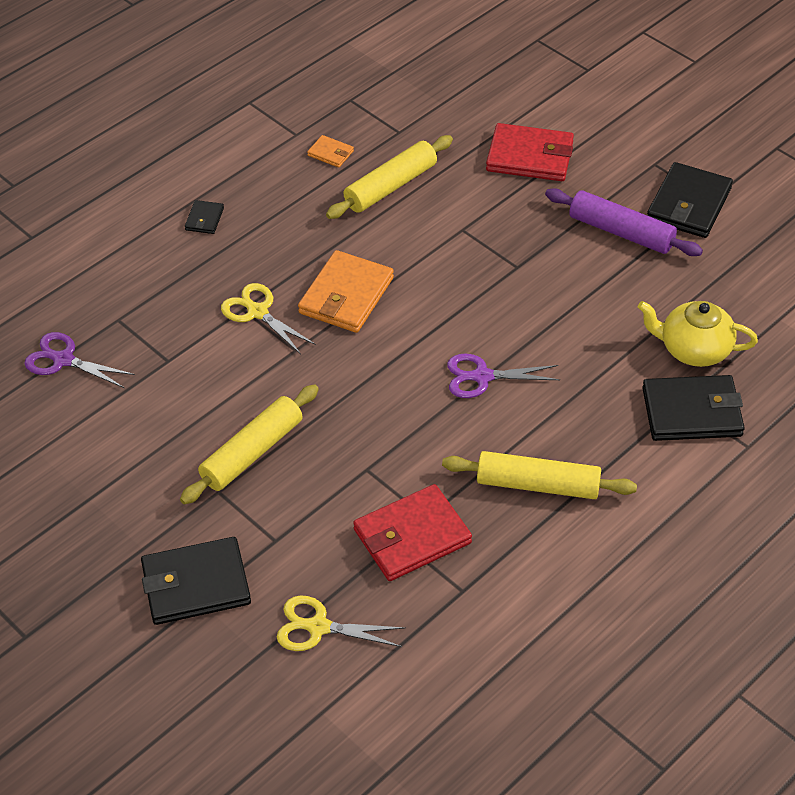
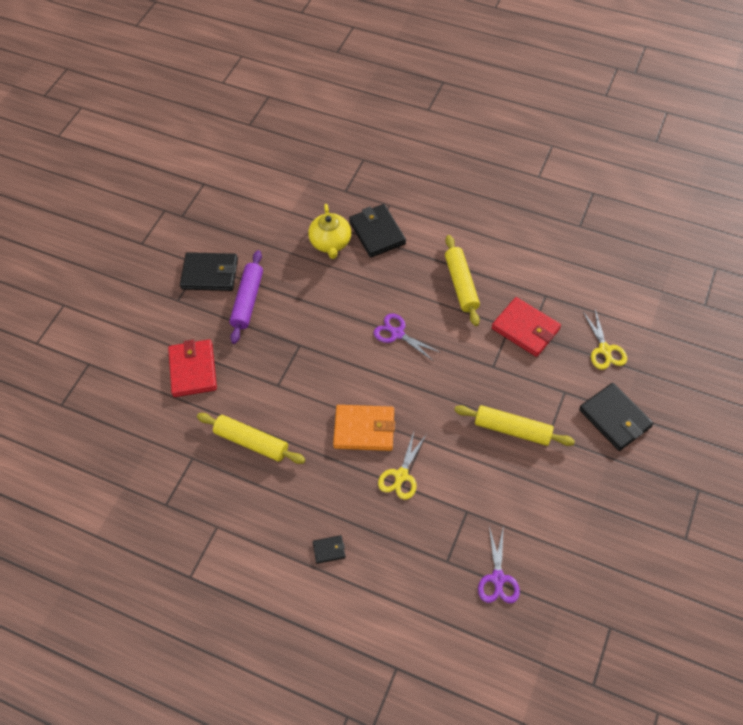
camera: 110 degrees left, 10 degrees up
orange wallet [307,135,354,168] -> none
purple scissors [447,354,560,398] -> purple scissors turned 150 degrees clockwise [374,314,441,361]

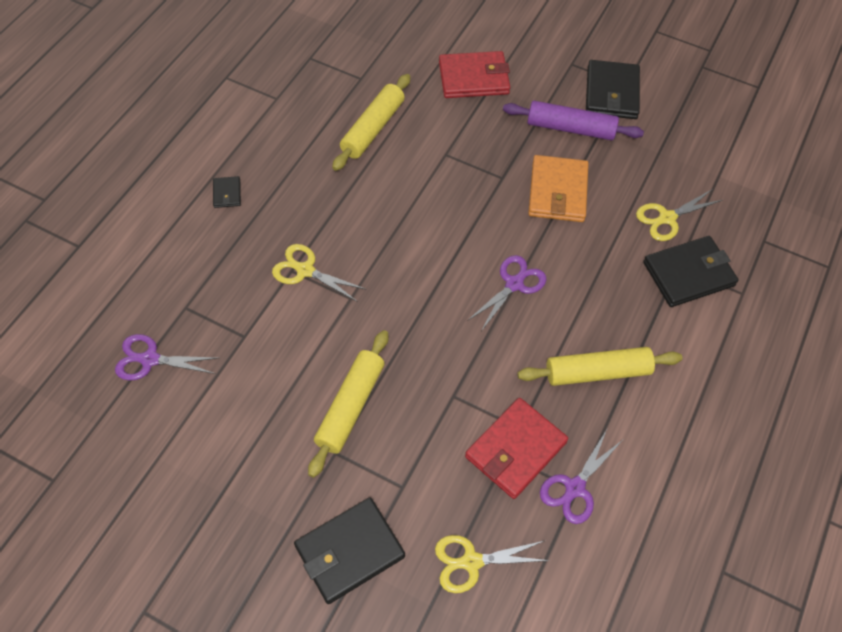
camera: 90 degrees right, 0 degrees up
yellow teapot [308,204,351,259] -> yellow scissors [636,190,723,241]
orange wallet [333,405,395,451] -> orange wallet moved to [528,155,589,222]
none -> purple scissors [540,431,623,524]

